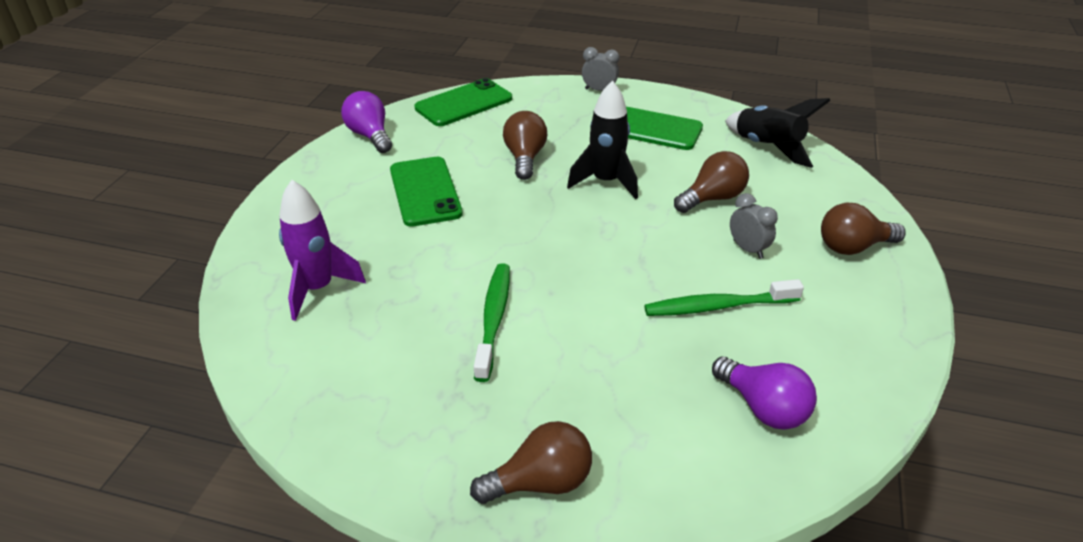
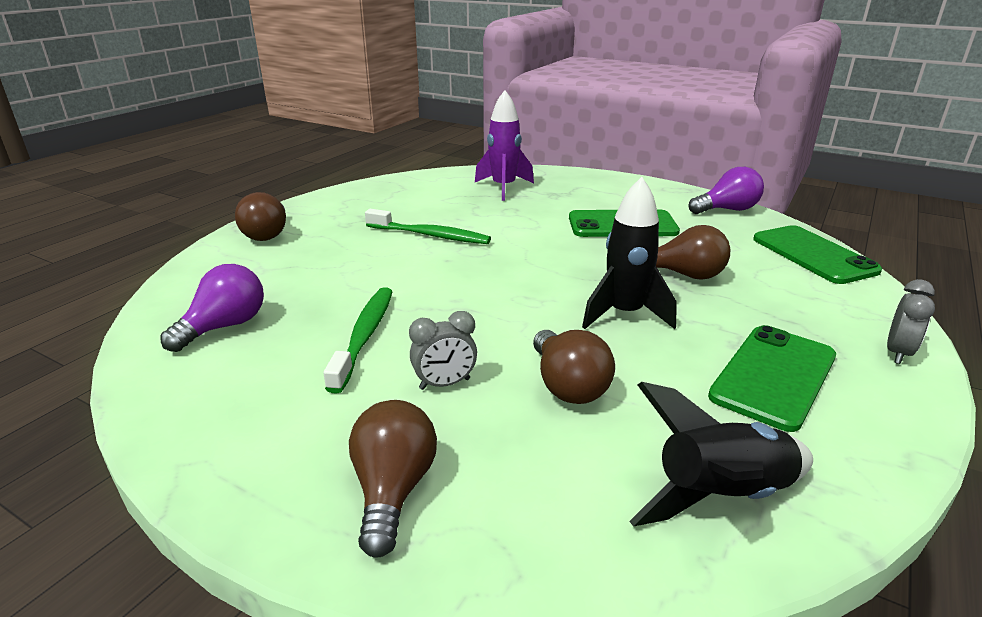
camera: 105 degrees right, 10 degrees down
purple light bulb [712,357,817,430] -> purple light bulb turned 150 degrees clockwise [160,264,264,352]

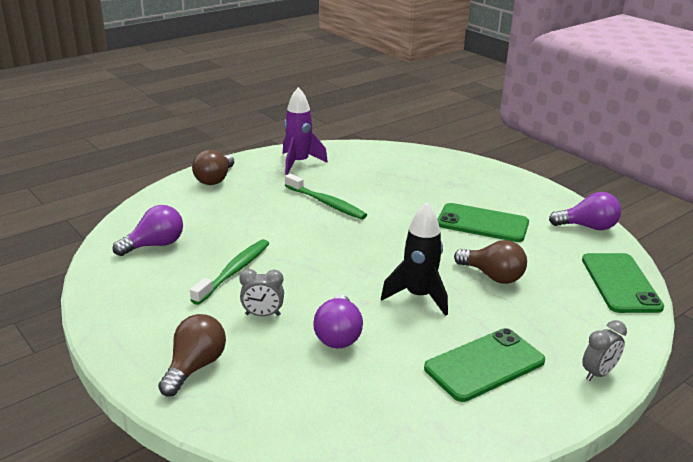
camera: 20 degrees right, 0 degrees up
purple rocket [475,90,534,201] -> purple rocket moved to [283,87,328,175]
brown light bulb [533,330,615,404] -> purple light bulb [313,294,363,348]
black rocket [629,382,813,527] -> none

